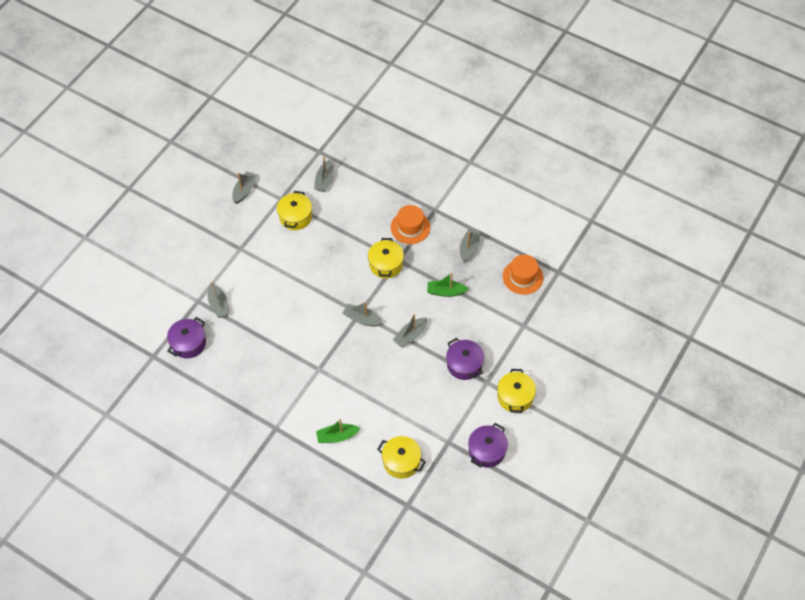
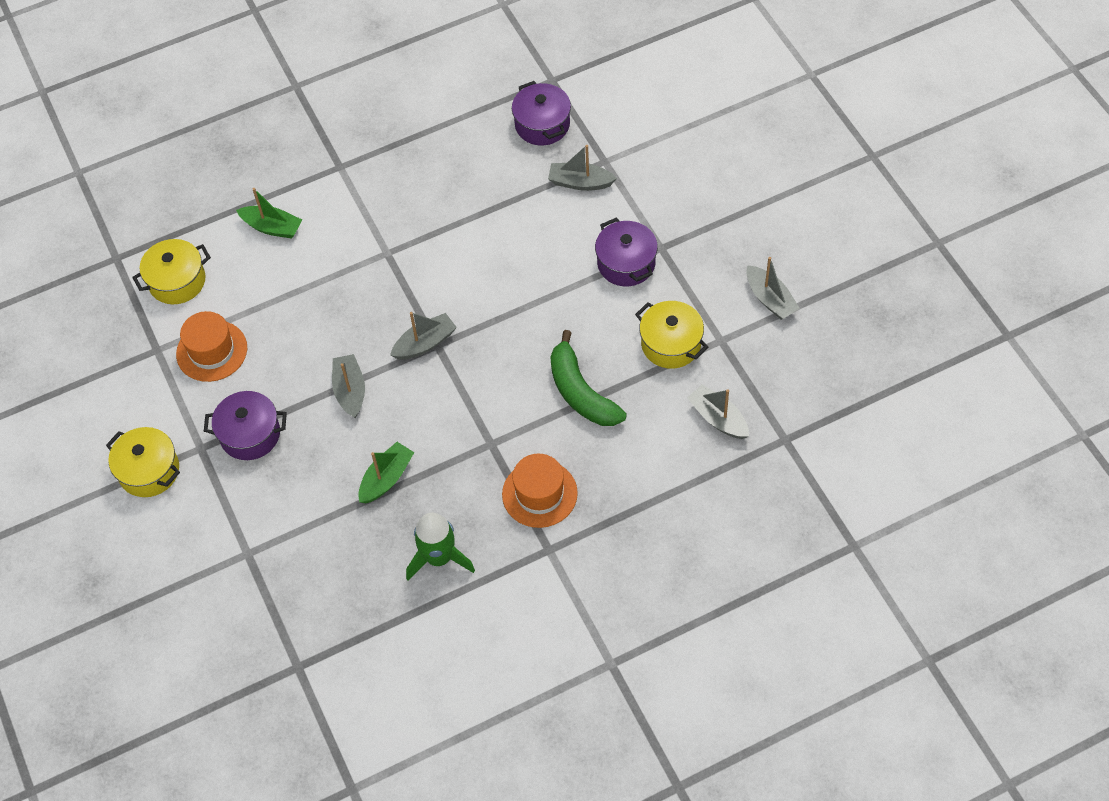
camera: 125 degrees right, 0 degrees up
green boat [316,419,361,443] -> green boat turned 90 degrees clockwise [236,188,302,239]
yellow pot [368,238,404,278] -> none
grey boat [460,228,480,263] -> green rocket [406,513,475,581]
purple pot [468,423,508,468] -> purple pot moved to [595,218,658,286]
orange hat [503,255,543,295] -> orange hat moved to [176,311,247,382]
none -> green banana [550,330,627,426]

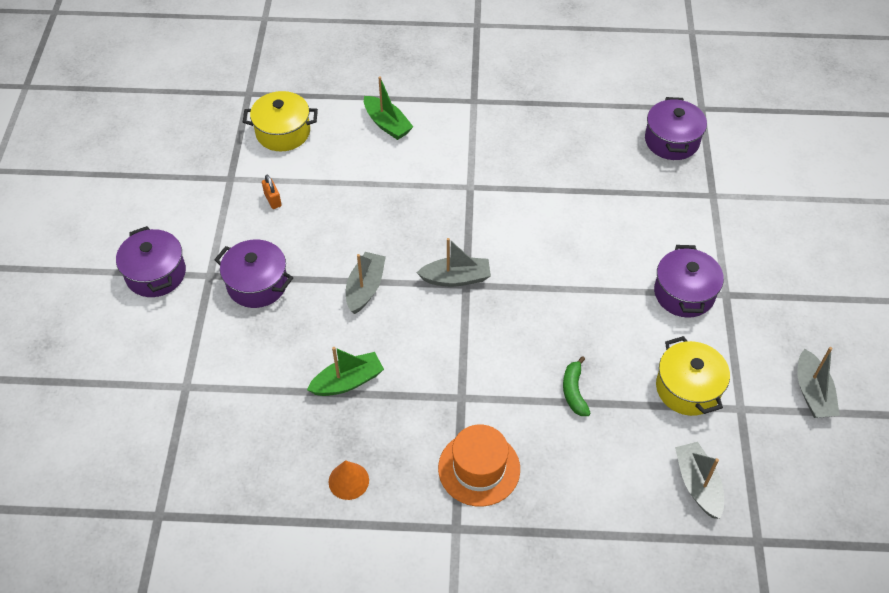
camera: 25 degrees right, 5 degrees down
yellow pot [106,427,180,497] -> purple pot [116,226,186,297]
orange hat [176,311,247,382] -> orange padlock [262,175,281,209]
green rocket [406,513,475,581] -> orange cone [329,460,369,500]
grey boat [548,145,617,191] -> none
green banana [550,330,627,426] -> green banana [563,356,591,416], size x0.53

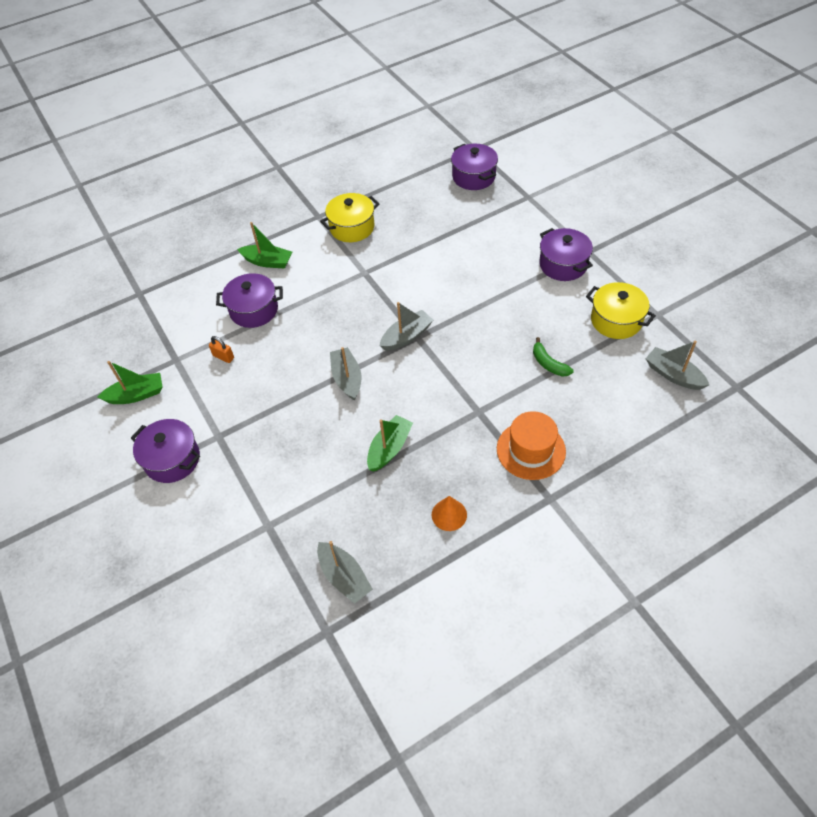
camera: 30 degrees left, 0 degrees up
purple pot [214,239,293,308] -> purple pot moved to [216,273,283,328]
yellow pot [243,91,318,151] -> yellow pot moved to [320,193,379,242]
grey boat [798,347,840,418] -> grey boat moved to [317,541,373,604]
none -> green boat [98,361,162,404]

